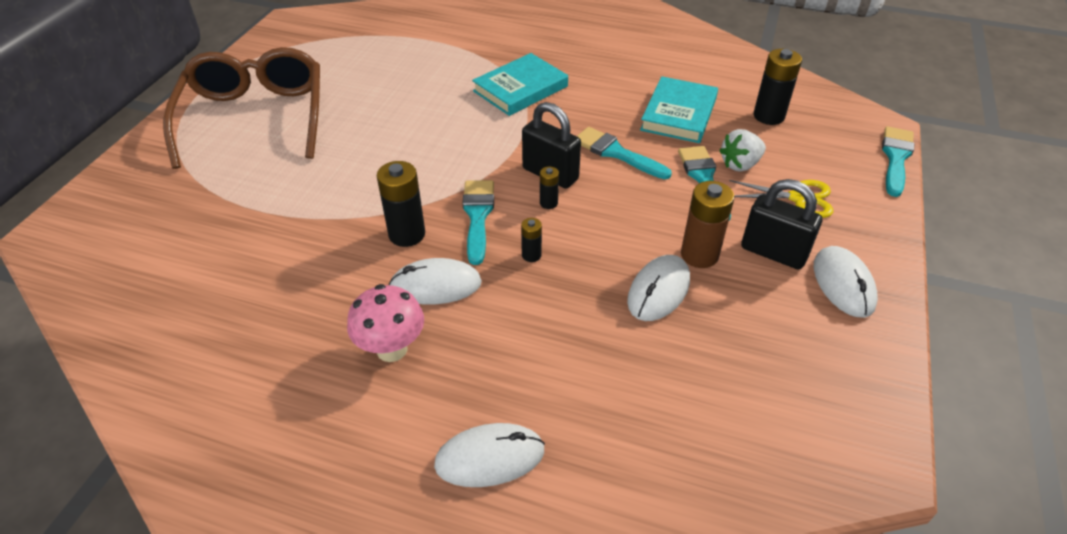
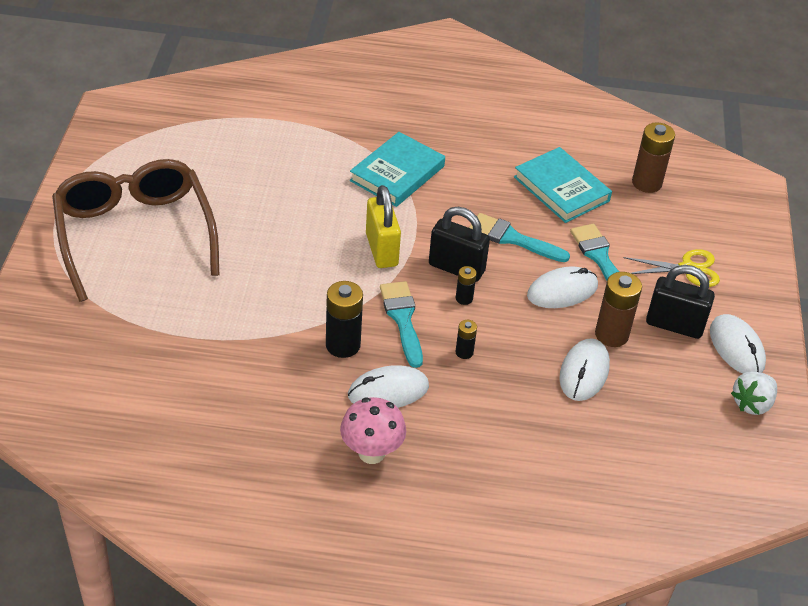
camera: 15 degrees left, 0 degrees up
white mouse [434,423,545,487] -> white mouse moved to [527,266,598,308]
turquoise book [640,76,718,143] -> turquoise book turned 45 degrees counterclockwise [514,147,612,223]
white strawberry [719,129,766,172] -> white strawberry moved to [731,371,777,415]
black battery [754,49,802,125] -> brown battery [632,122,675,193]
turquoise brush [882,126,914,197] -> none
none -> yellow padlock [366,185,401,268]

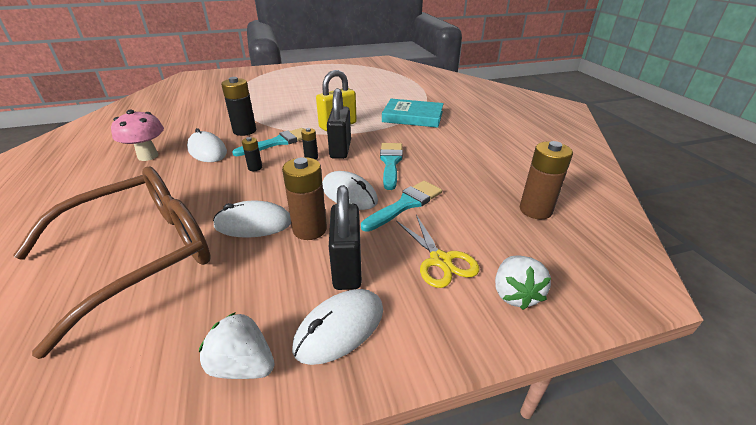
camera: 70 degrees right, 10 degrees down
brown glasses [52,159,219,302] -> brown glasses moved to [13,167,211,359]
turquoise book [514,147,612,223] -> none
none -> white strawberry [495,255,551,310]

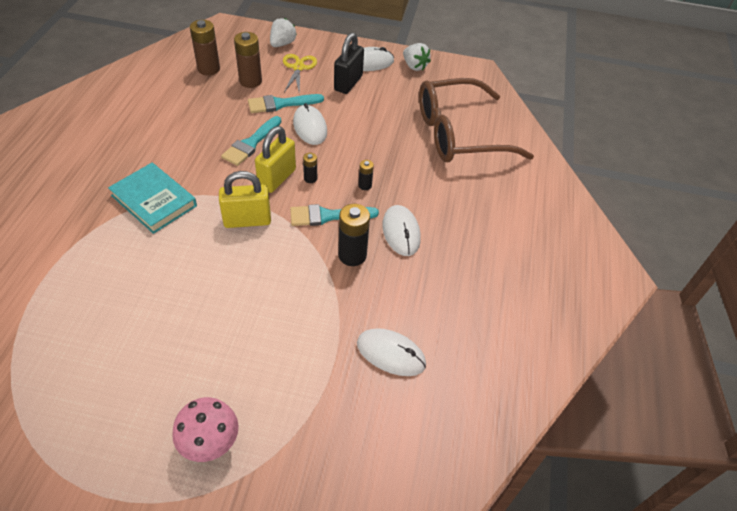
camera: 155 degrees left, 15 degrees up
pink mushroom [111,110,164,161] -> pink mushroom moved to [172,397,239,462]
white mouse [213,201,291,238] -> white mouse moved to [357,328,426,376]
brown battery [282,157,327,240] -> brown battery moved to [234,32,262,88]
black padlock [327,88,351,159] -> yellow padlock [255,126,296,193]

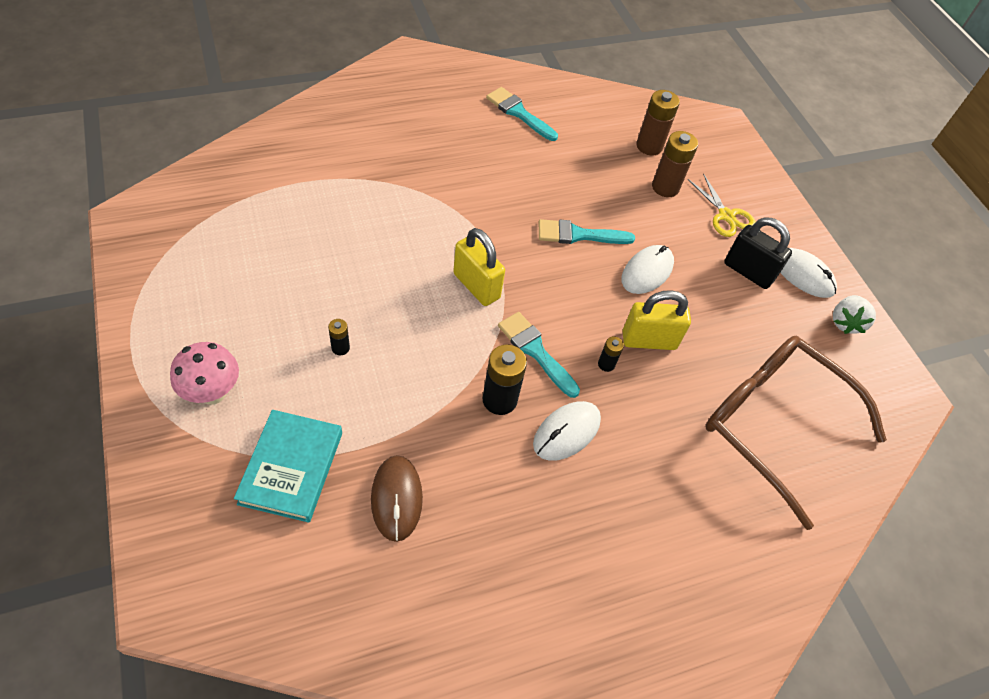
camera: 55 degrees right, 5 degrees up
turquoise book [108,163,197,234] -> turquoise book moved to [234,410,342,523]
turquoise brush [248,94,324,113] -> turquoise brush moved to [486,87,558,141]
yellow padlock [255,126,296,193] -> yellow padlock moved to [623,290,691,350]
white strawberry [270,18,297,47] -> none
yellow scissors [283,54,317,95] -> yellow scissors turned 90 degrees clockwise [688,173,756,237]
black battery [303,153,317,183] -> black battery moved to [328,319,350,355]
black padlock [334,33,364,94] -> black padlock turned 45 degrees clockwise [724,217,792,289]
white mouse [357,328,426,376] -> brown mouse [371,455,423,542]

